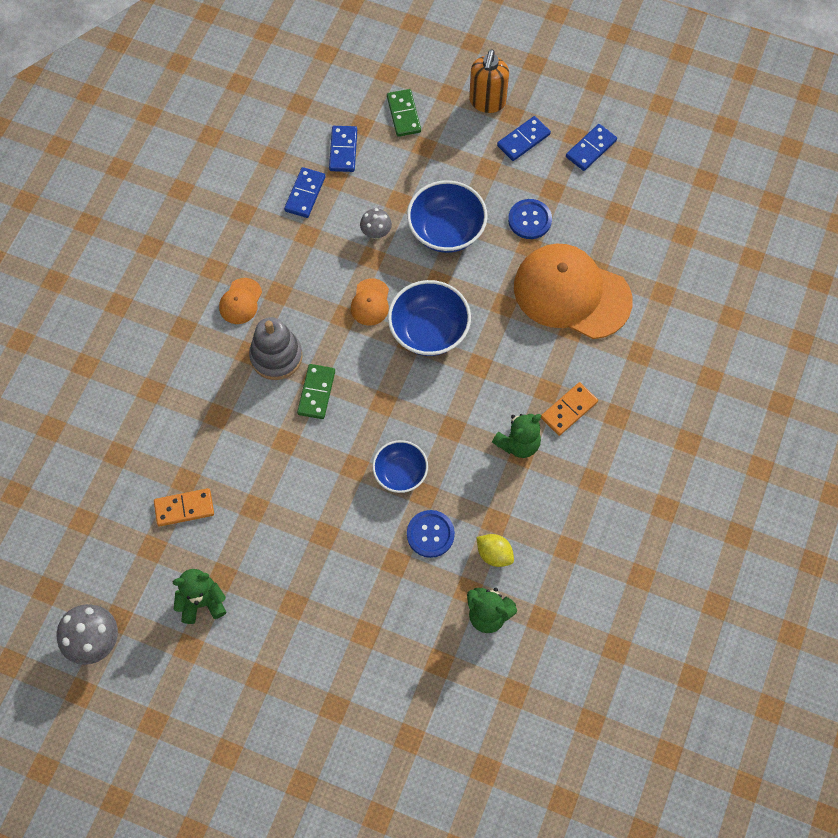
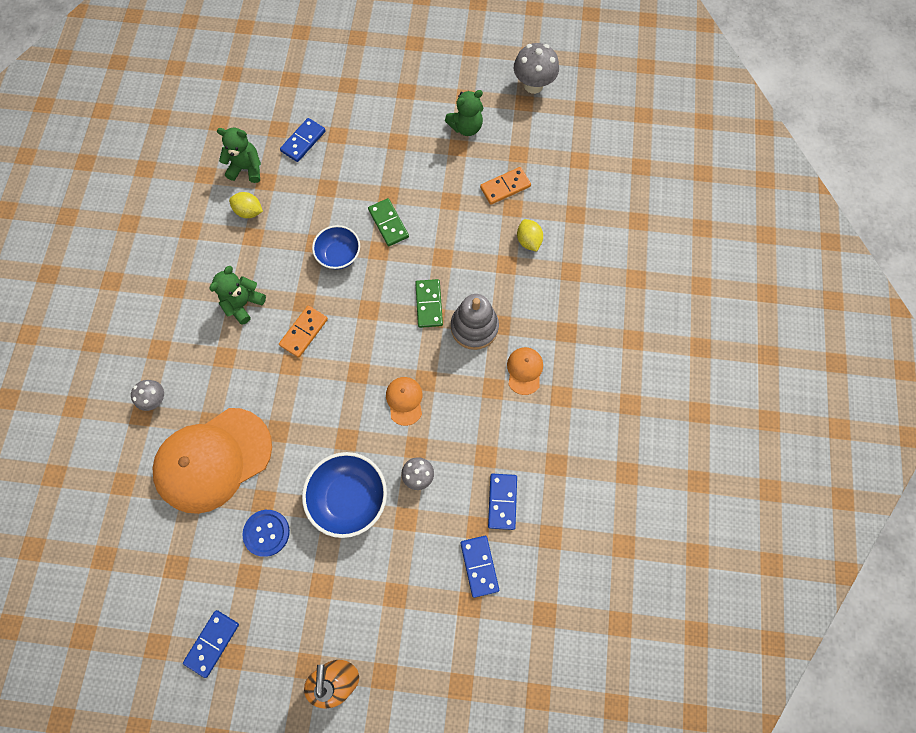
camera: 165 degrees right, 5 degrees up
green domino [387,89,421,137] -> green domino moved to [368,198,409,246]
blue bowl [388,280,471,356] -> none
blue button [407,510,455,558] -> none
blue domino [497,116,551,161] -> blue domino moved to [280,118,326,162]
orange cap [514,243,633,339] -> orange cap turned 135 degrees clockwise [153,408,272,514]
orange domino [541,382,598,436] -> orange domino moved to [279,306,328,358]
none -> grey mushroom [131,380,164,411]
none -> yellow lemon [517,219,543,252]

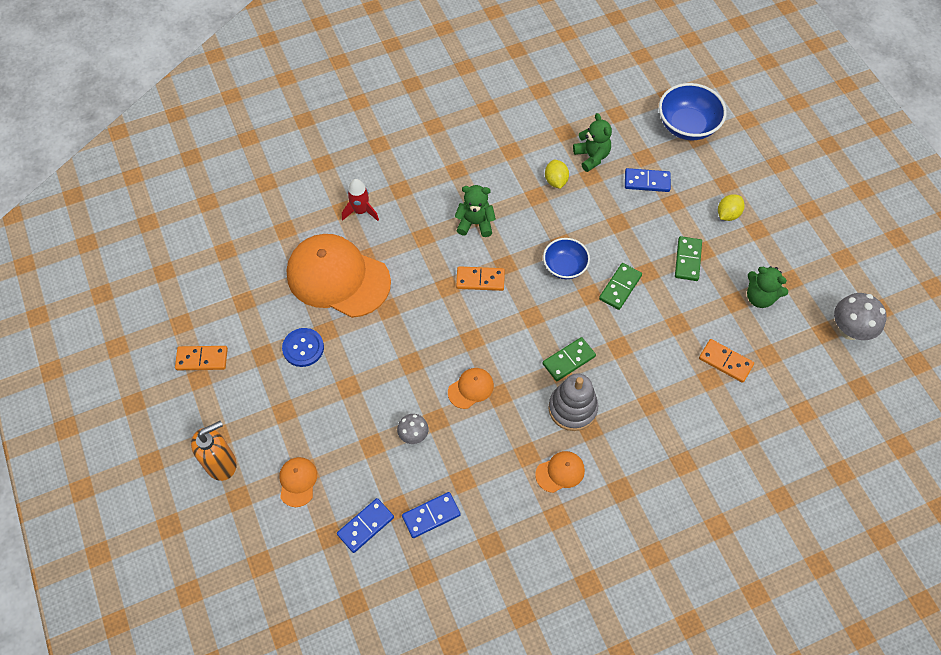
camera: 60 degrees right, 10 degrees down
grey mushroom [131,380,164,411] -> red rocket [342,179,379,221]
blue domino [183,610,239,678] -> orange domino [175,346,228,370]
blue bowl [302,452,387,538] -> blue bowl moved to [659,83,727,140]
yellow lemon [517,219,543,252] -> yellow lemon moved to [718,194,745,221]
none -> orange cap [279,457,317,507]
none -> green domino [675,236,702,281]

